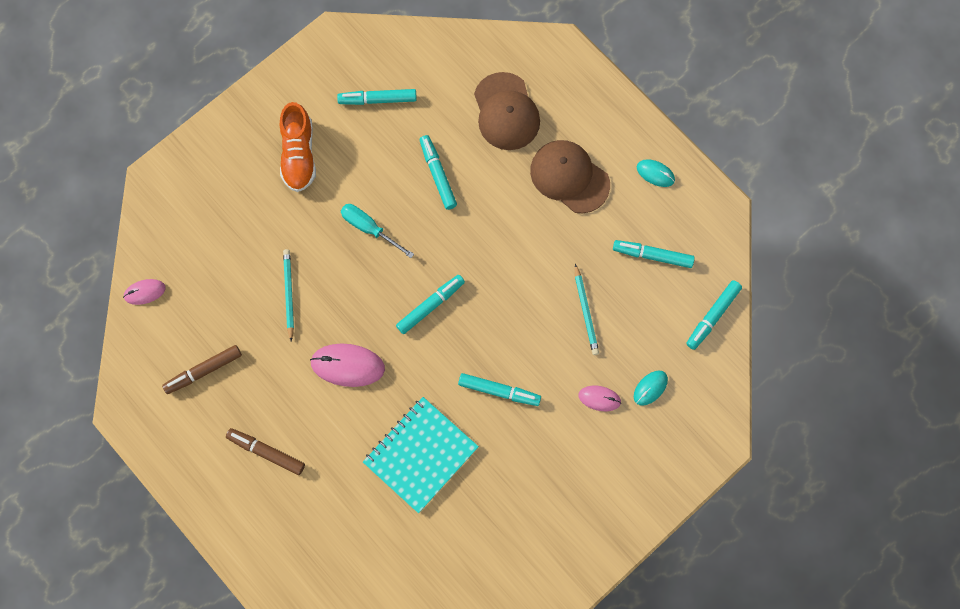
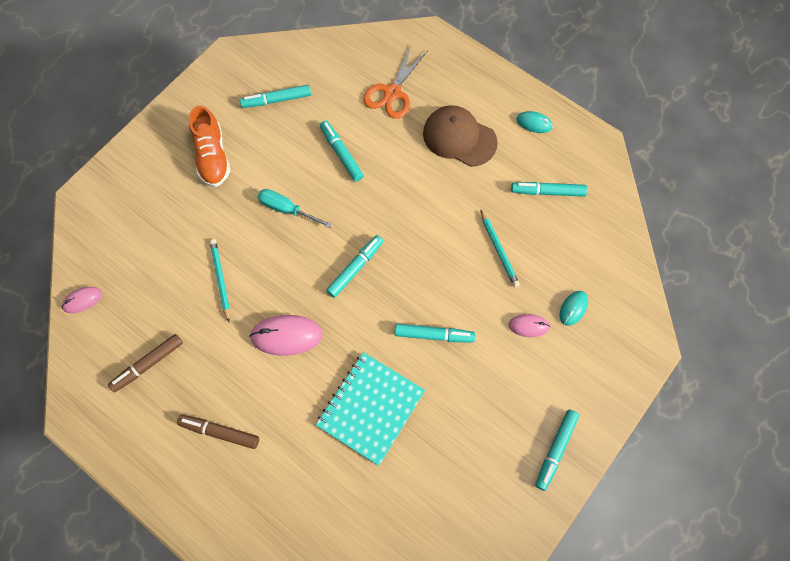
camera: 10 degrees left, 5 degrees down
brown cap [474,72,540,150] -> orange scissors [363,44,427,119]
turquoise marker [686,280,742,350] -> turquoise marker moved to [536,410,579,491]

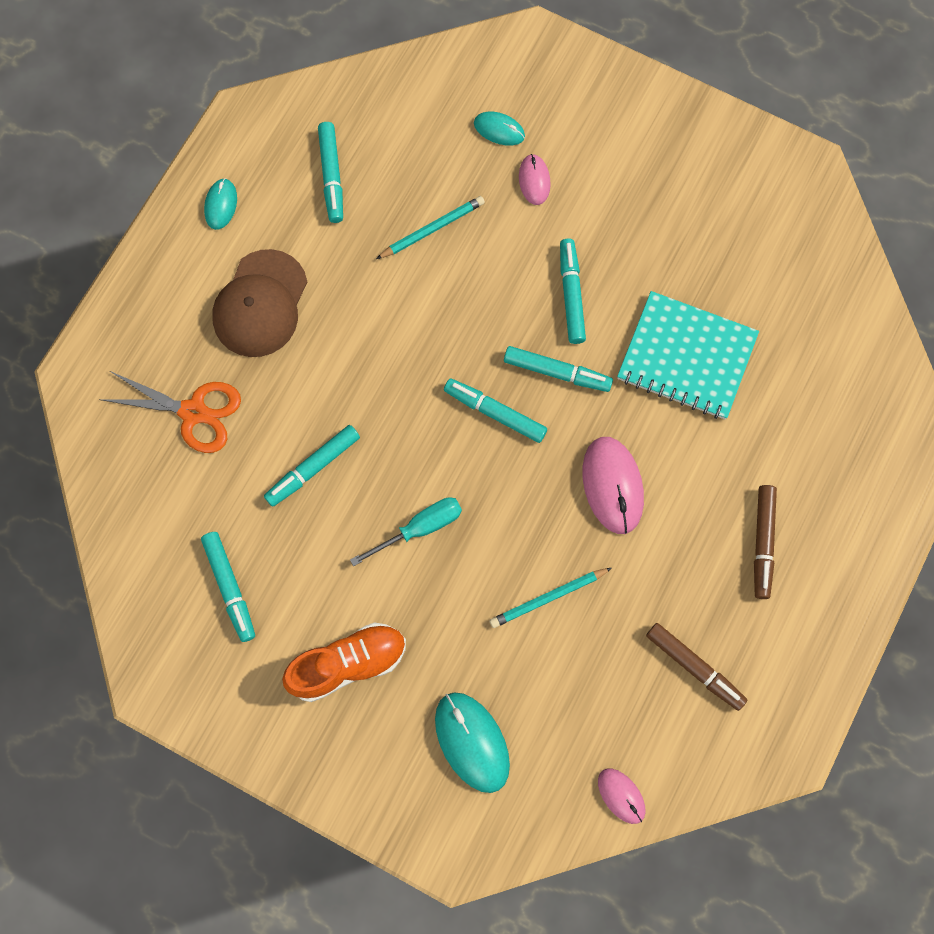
camera: 100 degrees left, 5 degrees up
turquoise screwdriver [258,189,332,228] -> turquoise screwdriver turned 135 degrees counterclockwise [350,497,462,566]
turquoise marker [536,410,579,491] -> turquoise marker moved to [504,346,613,392]
none -> turquoise mouse [435,692,510,793]

